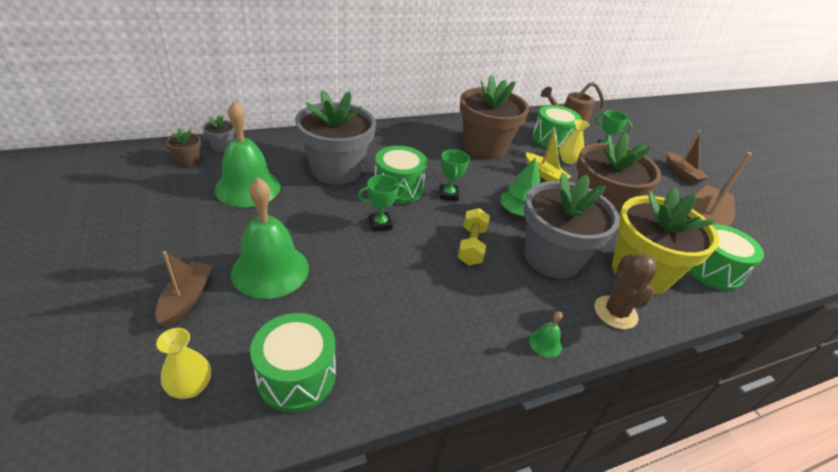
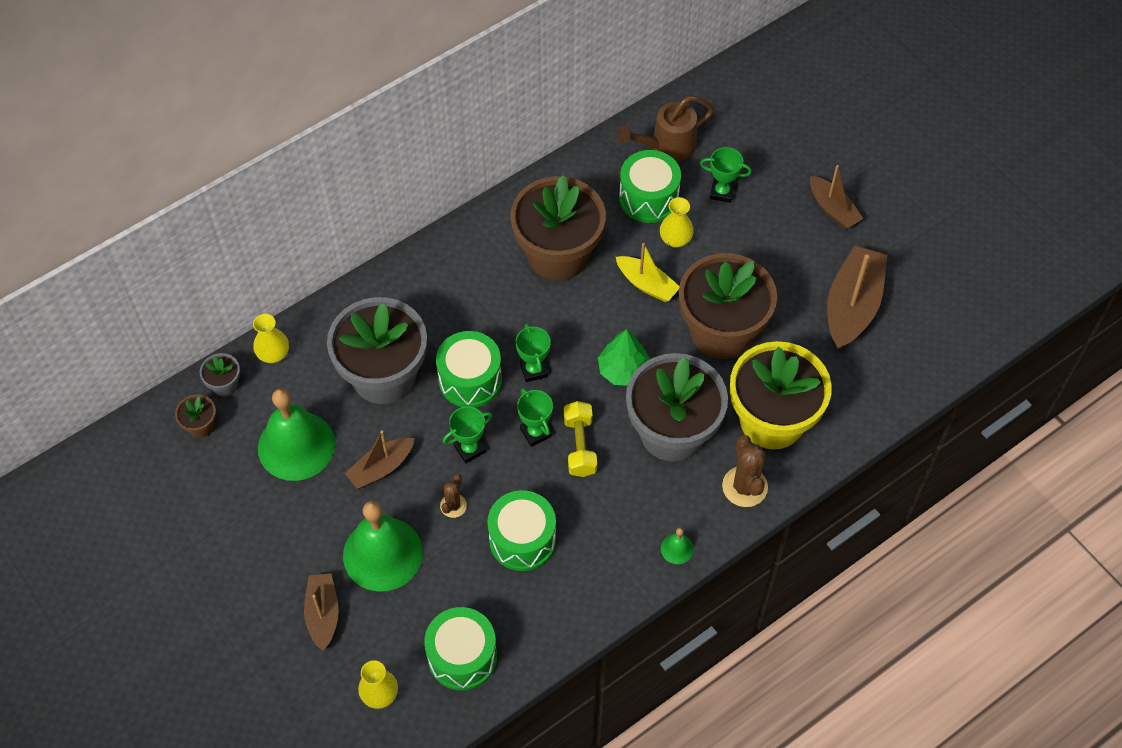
camera: 10 degrees left, 20 degrees up
green drum [689,224,764,291] -> green drum moved to [487,490,556,571]
none -> yellow vase [253,314,289,363]
none -> brown boat [345,430,415,489]
none -> brown cactus [440,473,467,518]
none -> green trophy [517,388,553,447]

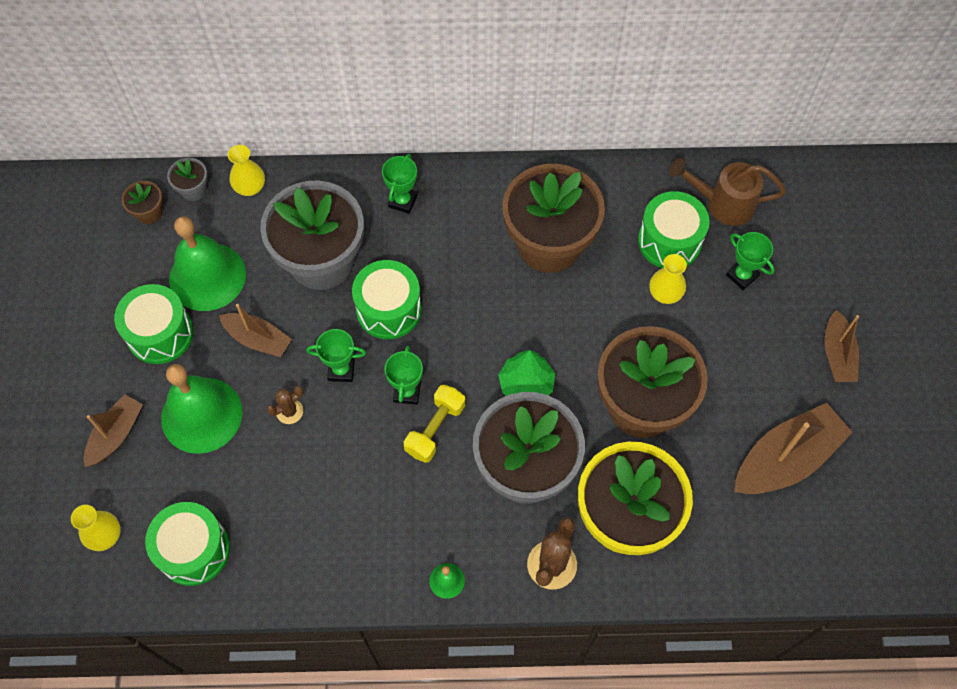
camera: 35 degrees right, 5 degrees up
brown boat [345,430,415,489] -> brown boat turned 150 degrees counterclockwise [219,304,292,357]
green drum [487,490,556,571] -> green drum moved to [114,284,193,364]
green trophy [515,323,551,382] -> green trophy moved to [382,154,417,214]
yellow boat [616,243,679,302] -> none

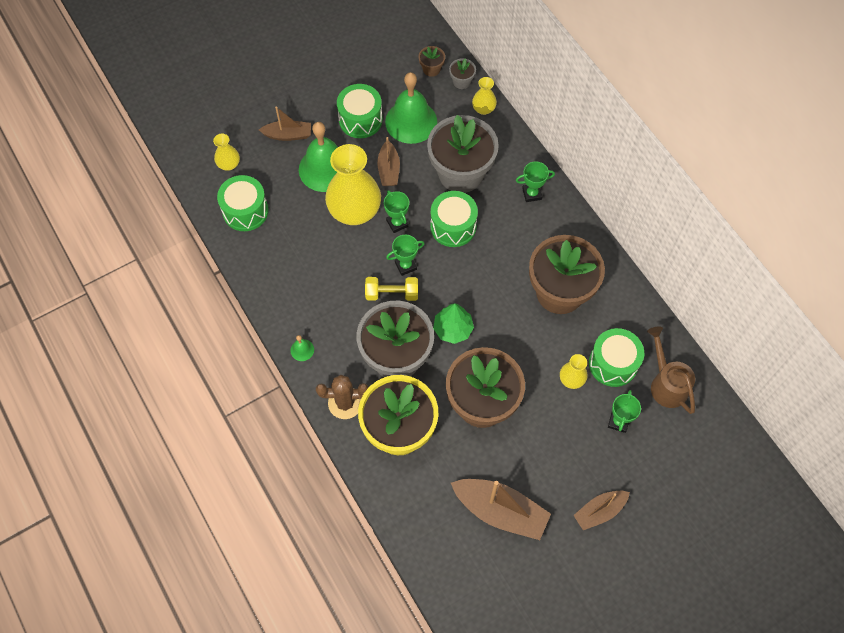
camera: 60 degrees right, 0 degrees up
brown cactus [267,385,303,424] -> yellow vase [325,144,381,225]

